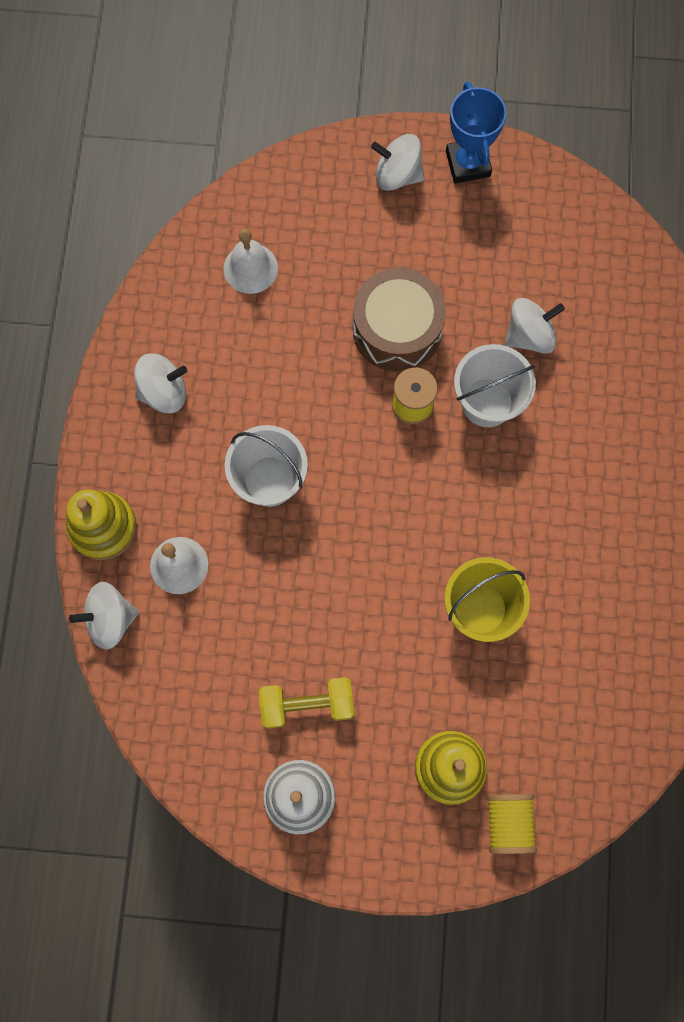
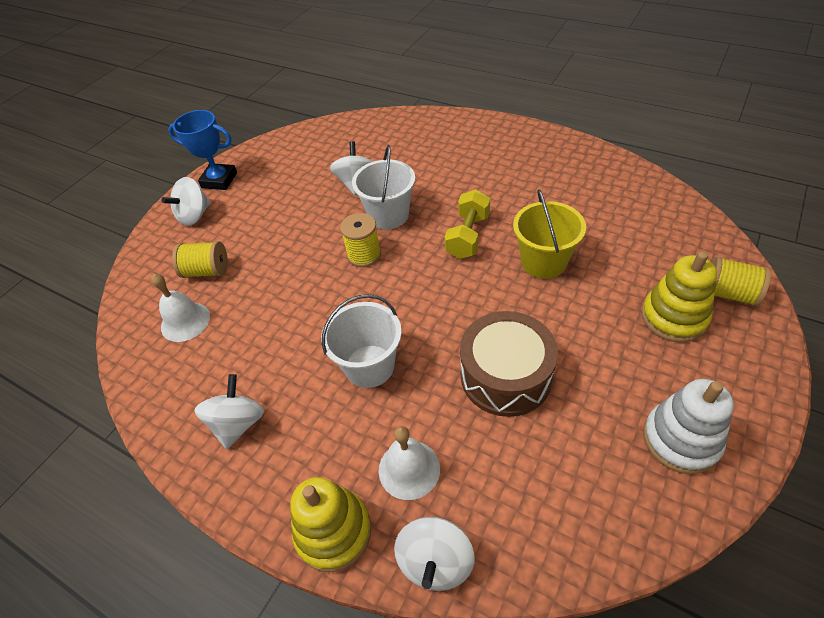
camera: 60 degrees left, 25 degrees down
yellow dumbbell [259,677,354,729] -> yellow dumbbell moved to [444,189,490,259]
brown drum [353,268,446,372] -> brown drum moved to [460,311,558,417]
none -> yellow spool [172,241,228,278]

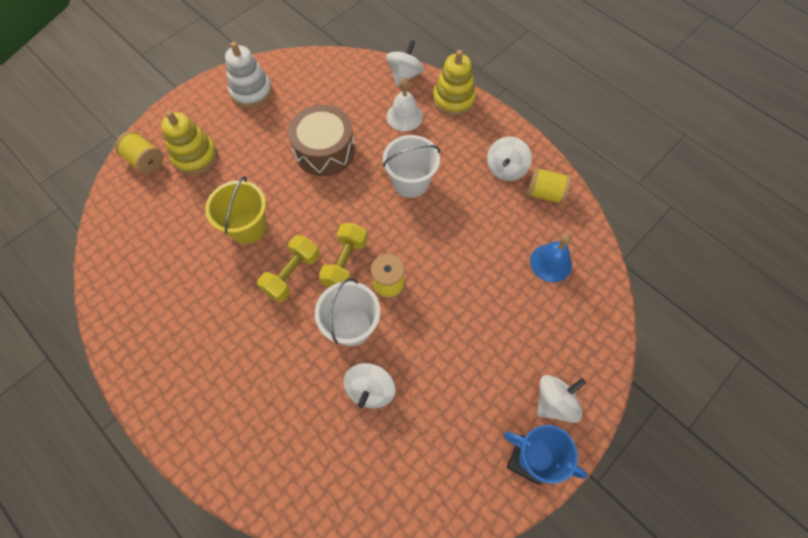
camera: 170 degrees left, 15 degrees up
white bell [151,274,210,342] -> blue bell [530,233,572,282]
yellow spool [172,241,228,278] -> yellow spool moved to [527,167,571,205]
none -> yellow dumbbell [319,223,368,287]

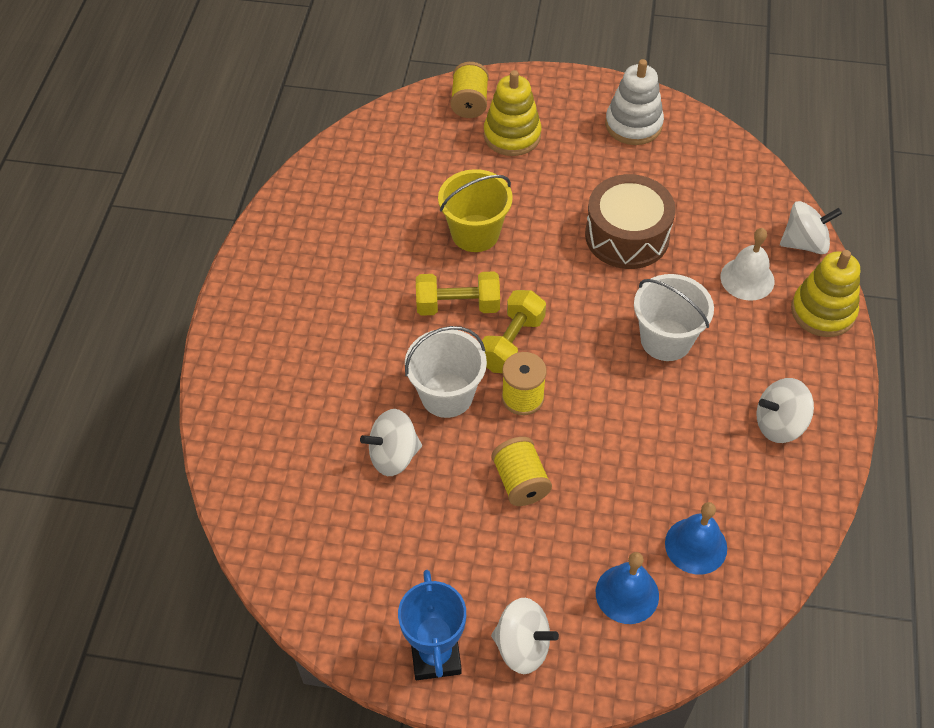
camera: 55 degrees right, 10 degrees down
yellow dumbbell [319,223,368,287] -> yellow dumbbell turned 45 degrees counterclockwise [482,290,546,373]
yellow spool [527,167,571,205] -> yellow spool moved to [492,437,552,506]
none -> blue bell [596,552,659,624]

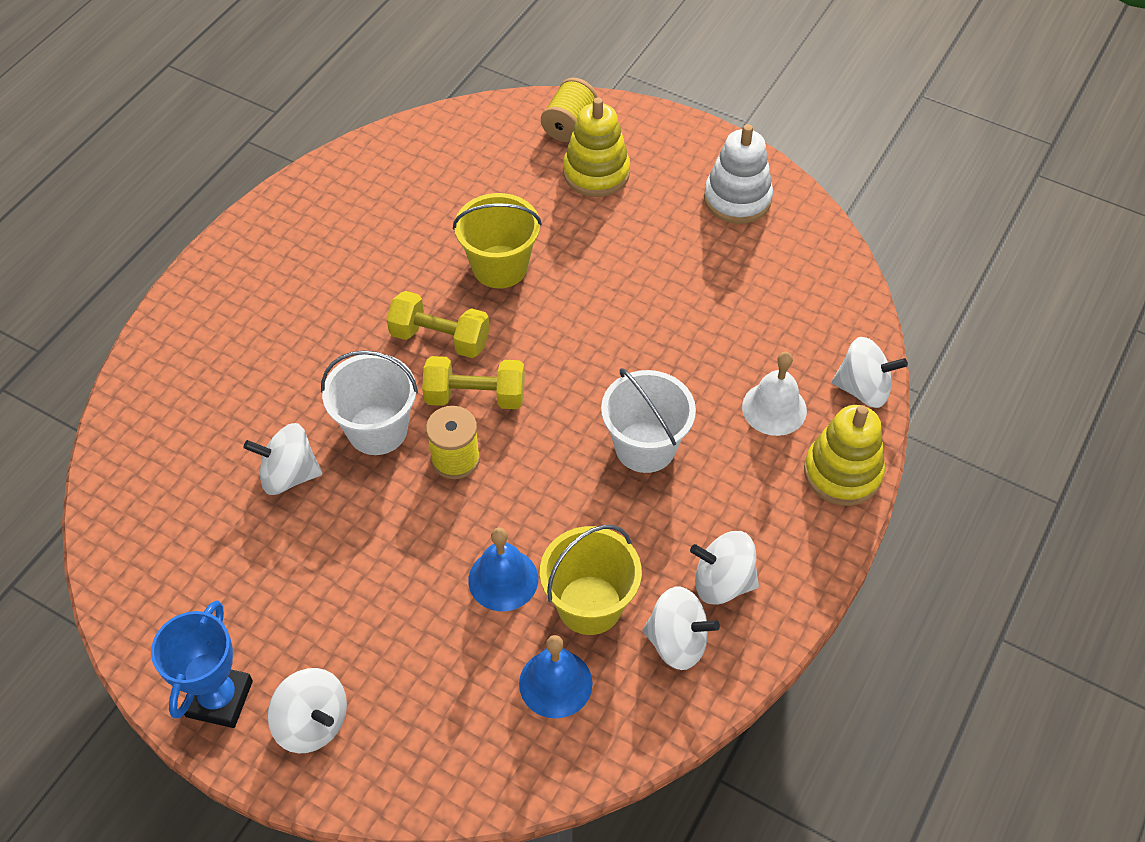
camera: 20 degrees right, 0 degrees up
yellow dumbbell [482,290,546,373] -> yellow dumbbell turned 45 degrees clockwise [422,356,525,409]
yellow spool [492,437,552,506] -> none
brown drum [585,174,676,269] -> none
blue bell [596,552,659,624] -> blue bell moved to [468,527,538,611]
none -> yellow bucket [540,525,642,635]
none -> white spinning top [642,587,720,670]

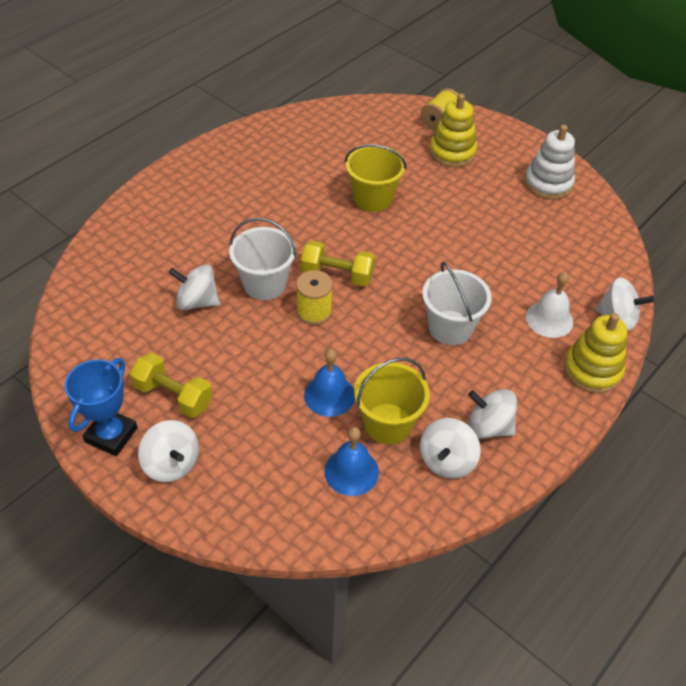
camera: 10 degrees right, 5 degrees down
yellow dumbbell [387,291,490,358] -> yellow dumbbell moved to [130,353,213,418]
white spinning top [642,587,720,670] -> white spinning top turned 90 degrees clockwise [420,418,481,479]

